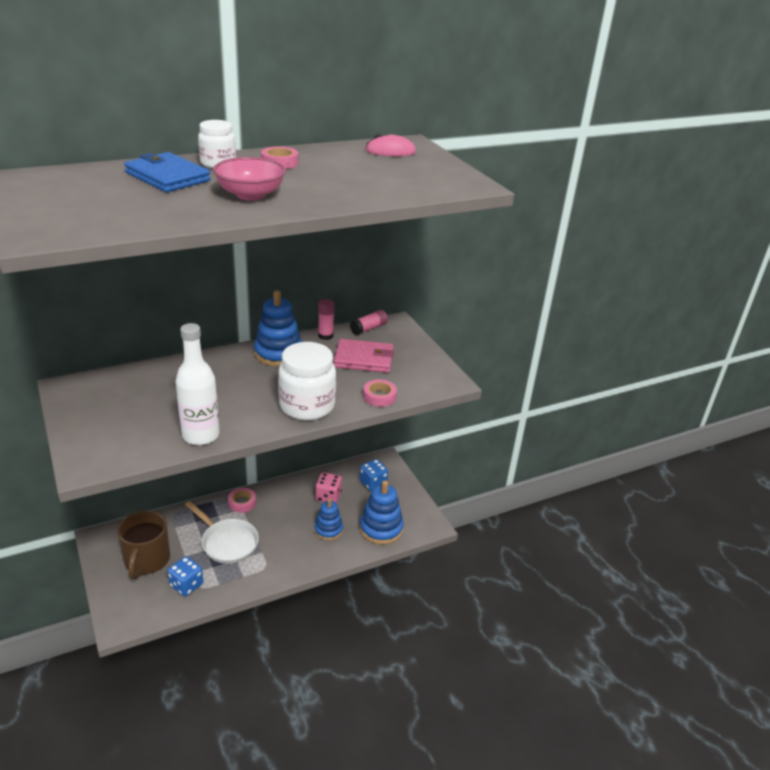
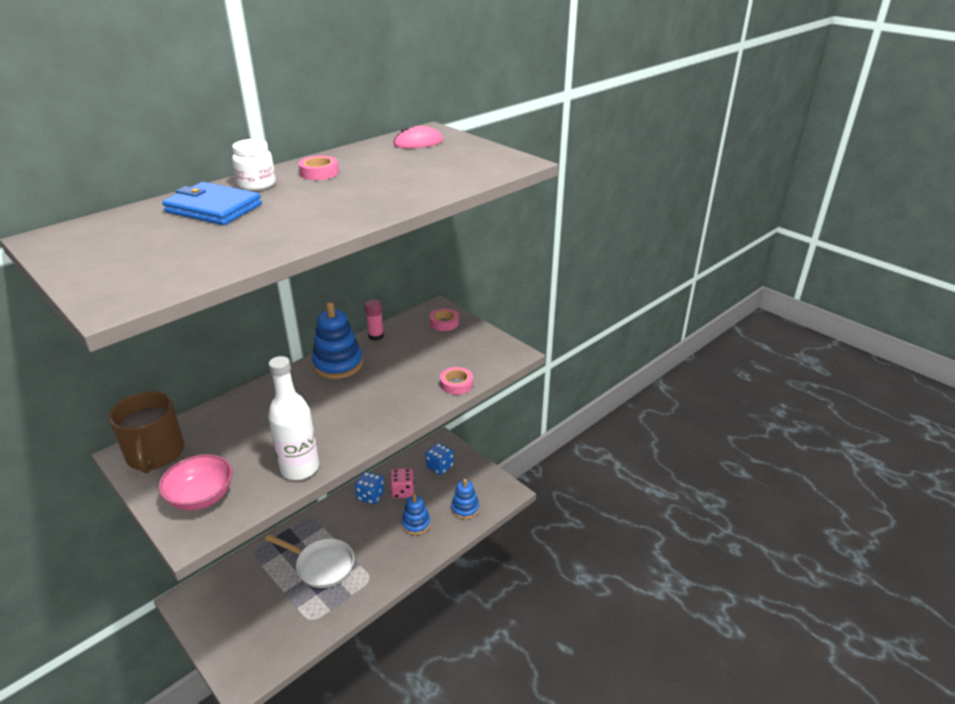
camera: 15 degrees left, 0 degrees up
brown mug [117,510,170,579] -> brown mug moved to [108,391,184,473]
blue dice [167,556,203,597] -> blue dice moved to [355,471,385,504]
pink bowl [213,157,286,201] -> pink bowl moved to [159,454,233,511]
pink tape [228,488,256,513] -> pink tape moved to [430,308,459,331]
white jar [278,342,336,420] -> none
pink wallet [334,339,394,373] -> none
pink glue stick [350,310,388,335] -> none
blue stacking toy [360,480,404,545] -> blue stacking toy [451,479,479,519], size x0.66

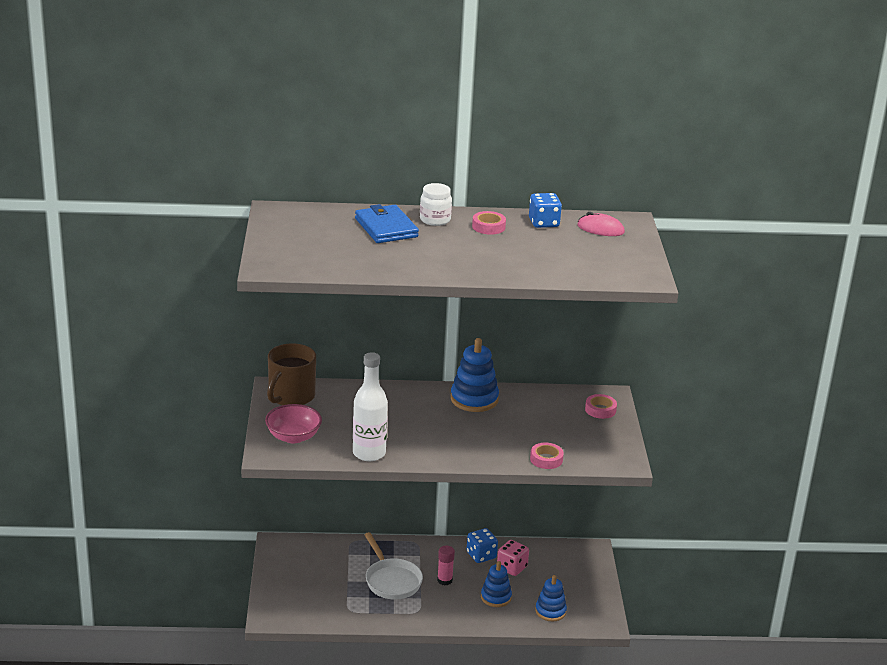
camera: 40 degrees right, 5 degrees down
pink glue stick [365,300,384,341] -> pink glue stick moved to [437,546,455,585]
blue dice [425,443,454,475] -> blue dice moved to [529,193,562,228]

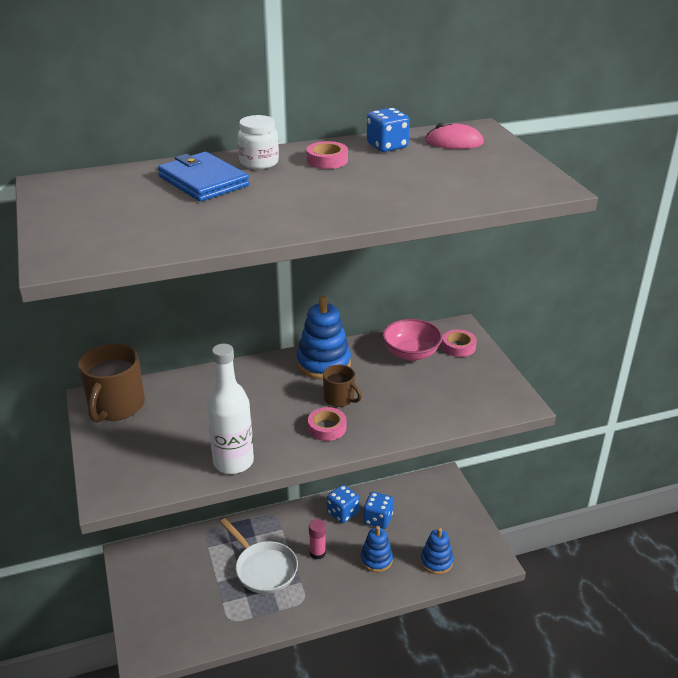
camera: 15 degrees left, 5 degrees up
pink bowl [265,404,322,443] -> pink bowl moved to [383,319,442,361]
pink dice [497,540,529,576] -> blue dice [363,492,394,529]
pink tape [530,443,564,469] -> pink tape moved to [308,407,346,441]
none -> brown mug [323,365,362,407]

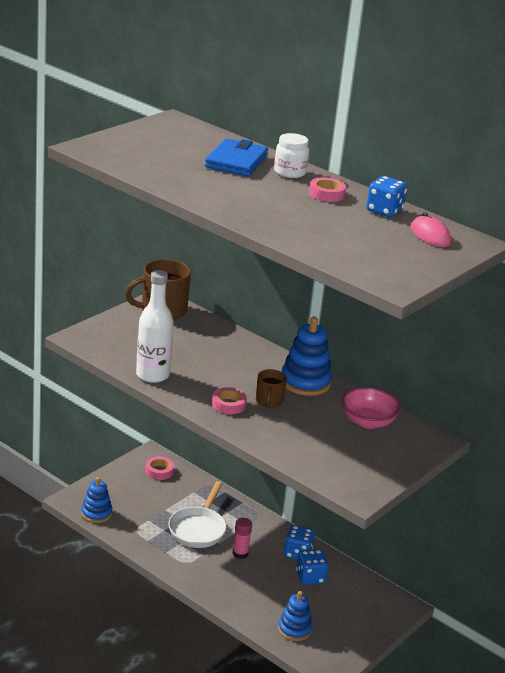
camera: 55 degrees right, 5 degrees down
blue stacking toy [360,526,393,572] -> blue stacking toy moved to [81,477,112,523]
pink tape [442,329,477,357] -> pink tape moved to [145,456,174,480]

